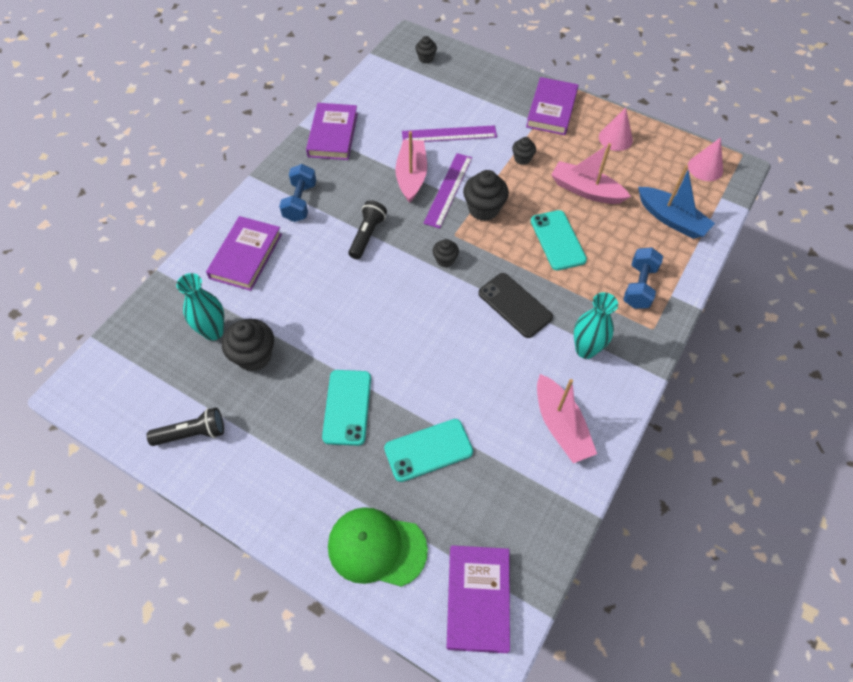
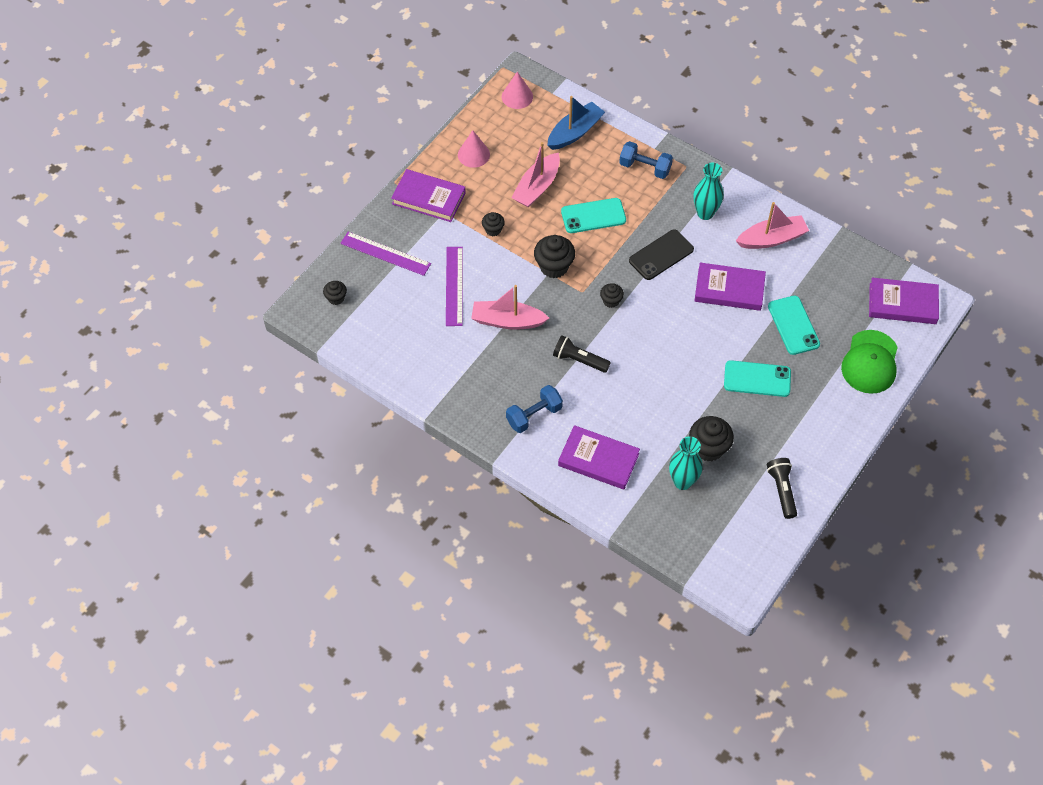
camera: 85 degrees left, 0 degrees up
blue dumbbell [279,164,316,222] -> blue dumbbell turned 45 degrees counterclockwise [506,385,563,433]
purple book [306,103,358,160] -> purple book moved to [694,263,766,311]
purple ruler [423,153,472,228] -> purple ruler moved to [340,232,431,276]

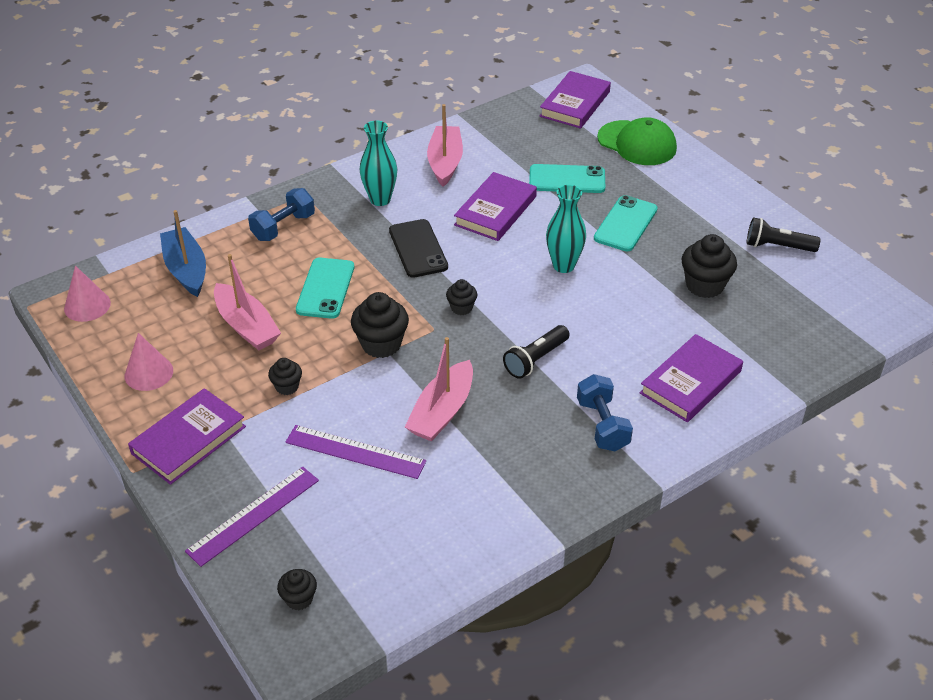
camera: 70 degrees left, 15 degrees down
turquoise vase [669,436,703,490] -> turquoise vase moved to [546,185,586,273]

